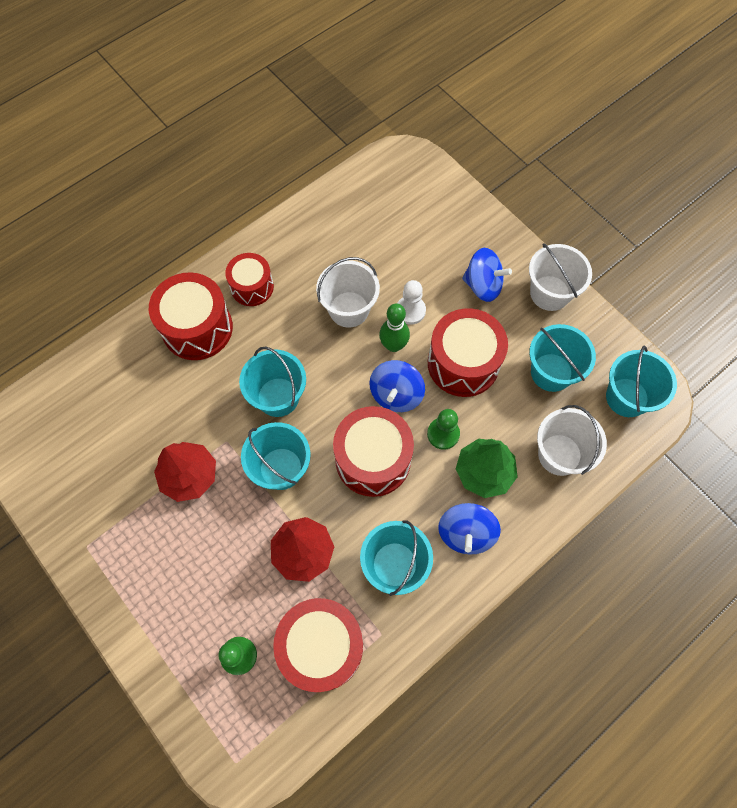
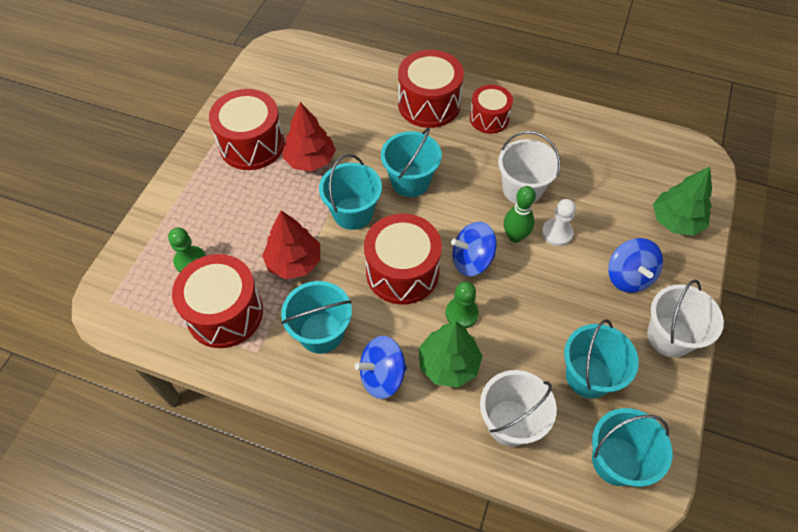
camera: 60 degrees right, 10 degrees down
red drum [428,308,508,397] -> red drum moved to [209,89,285,170]
none -> green tree [653,167,712,236]

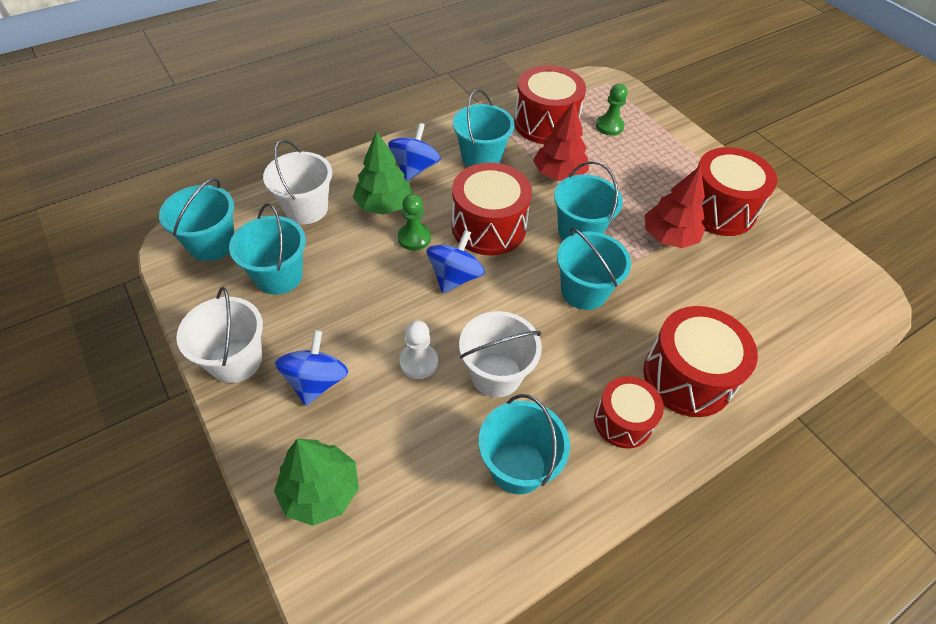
camera: 125 degrees right, 5 degrees down
green bowling pin [504,186,536,243] -> none
blue spinning top [608,238,663,293] -> blue spinning top turned 75 degrees clockwise [275,330,348,406]
none -> turquoise bucket [478,394,570,494]

